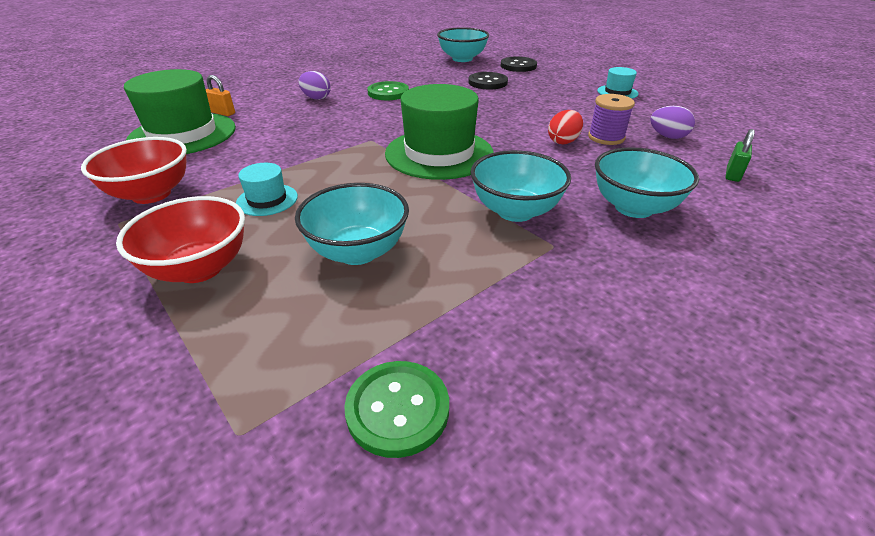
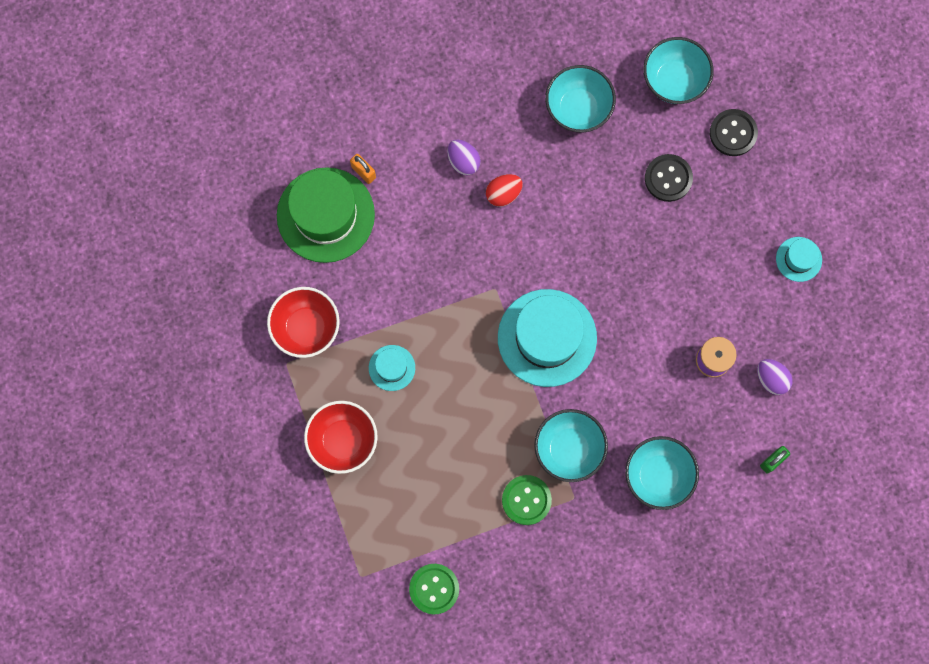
camera: 20 degrees right, 40 degrees up
turquoise bowl [295,183,409,265] -> turquoise bowl moved to [545,65,616,132]
green button [367,81,409,100] -> green button moved to [502,475,552,525]
green hat [385,84,494,180] -> turquoise hat [498,289,597,387]
red egg [548,110,583,145] -> red egg moved to [486,174,523,207]

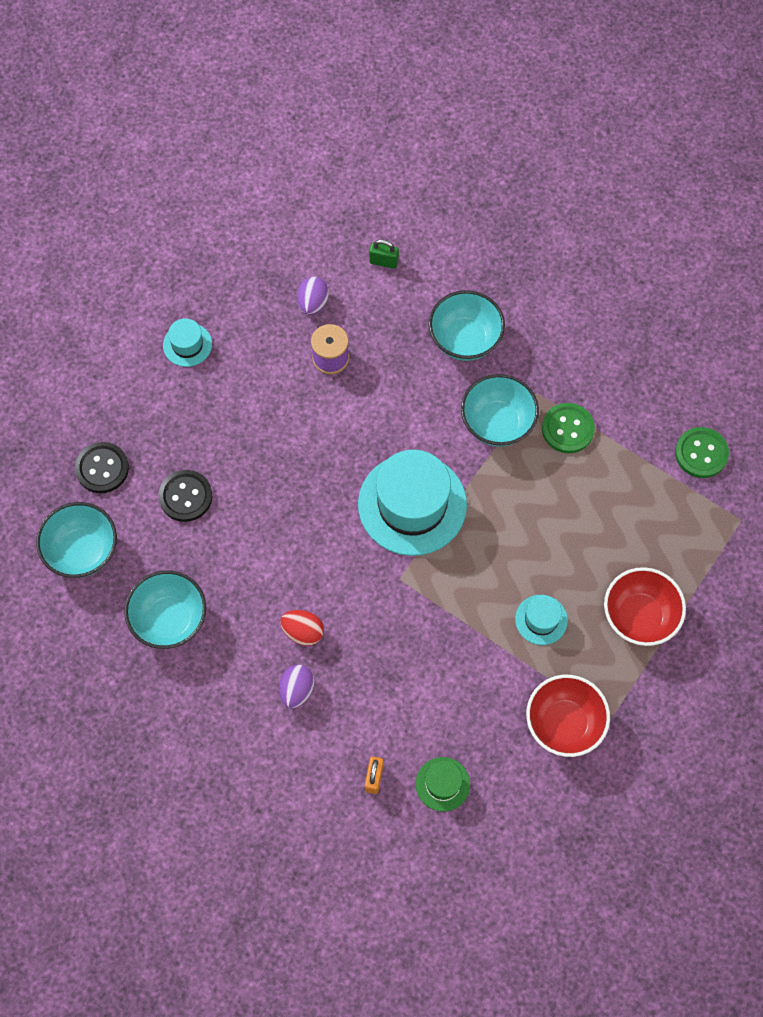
camera: 125 degrees left, 10 degrees down
green hat [277,167,375,263] -> green hat [416,757,470,812], size x0.47

